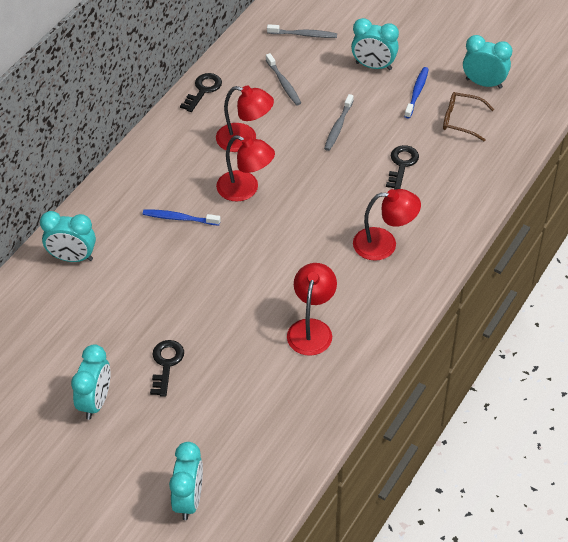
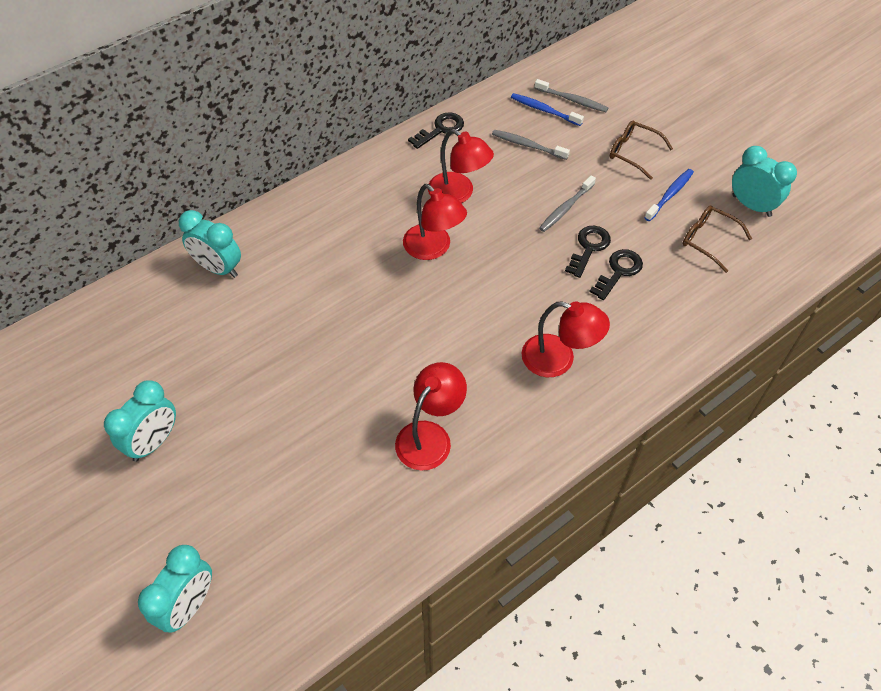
camera: 20 degrees right, 5 degrees up
blue toothbrush [143,209,221,226] -> blue toothbrush moved to [511,93,584,126]
black key [150,340,184,397] -> black key moved to [565,226,611,278]
grey toothbrush [266,53,301,105] -> grey toothbrush turned 120 degrees clockwise [492,130,570,160]
turquoise clock [351,18,399,70] -> brown glasses [610,121,673,180]

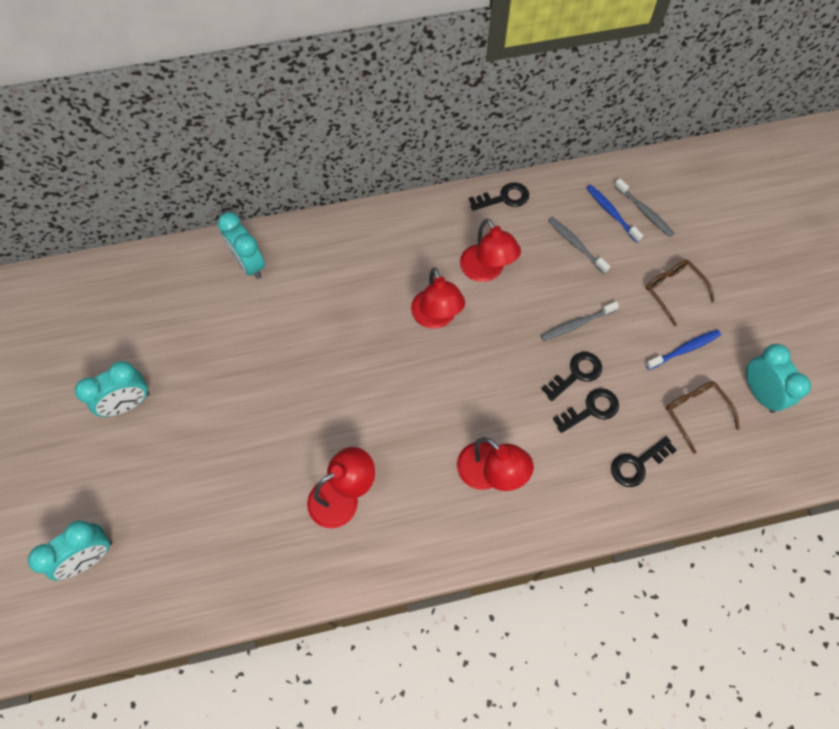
camera: 25 degrees right, 10 degrees up
none -> black key [611,436,677,487]

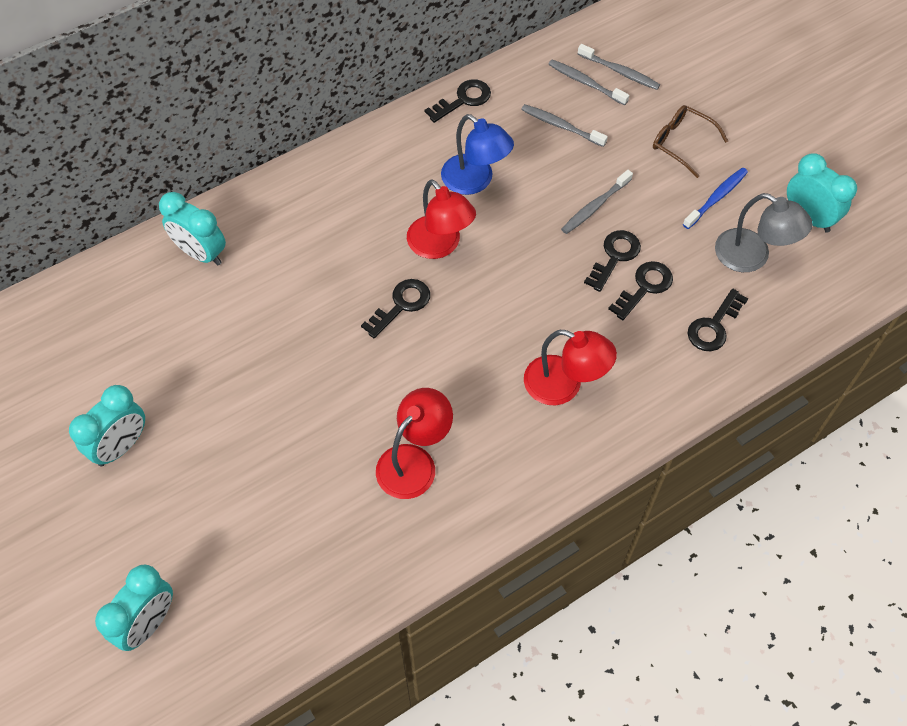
camera: 20 degrees left, 5 degrees down
red lamp [460,218,521,282] -> blue lamp [441,114,514,195]
blue toothbrush [586,185,643,243] -> grey toothbrush [548,59,629,105]
brown glasses [666,381,740,454] -> grey lamp [715,193,813,272]
none -> black key [361,279,430,339]

